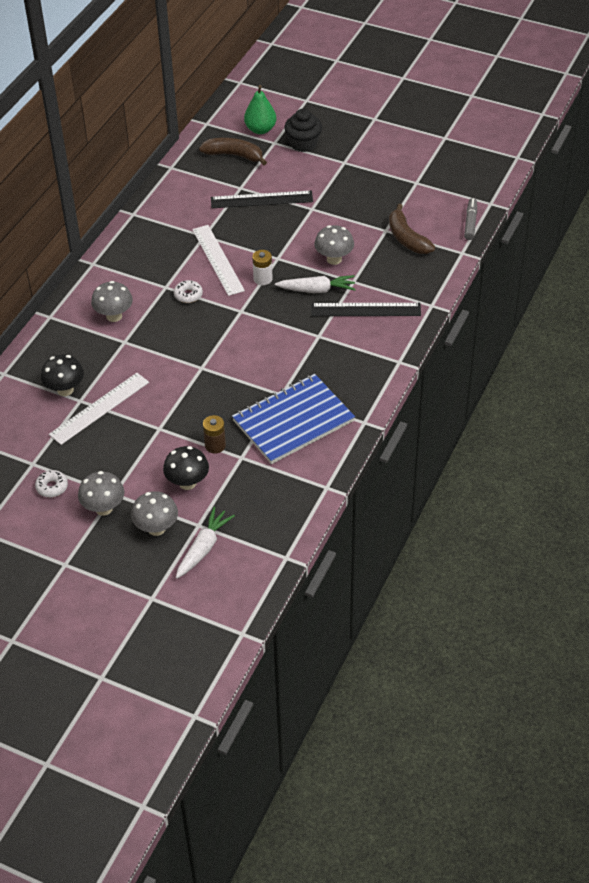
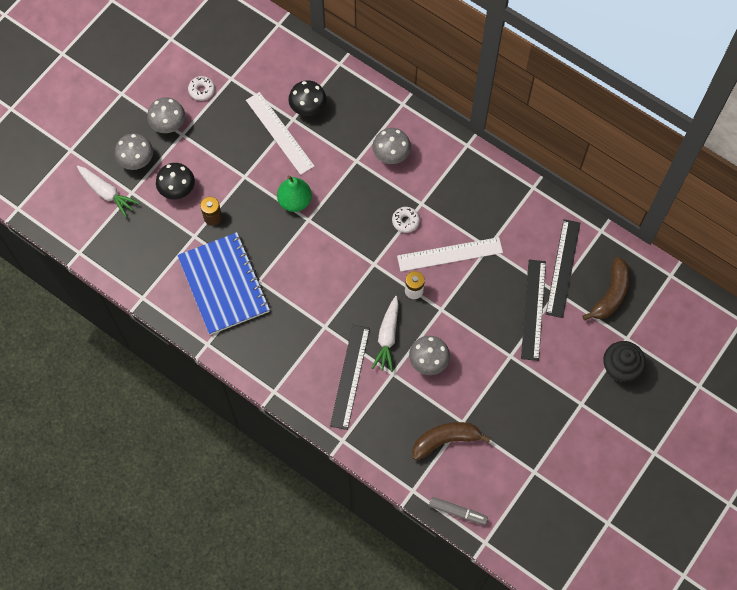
camera: 100 degrees right, 20 degrees up
green pear [244,85,276,134] -> green pear moved to [277,175,312,212]
none -> black ruler [546,219,580,318]

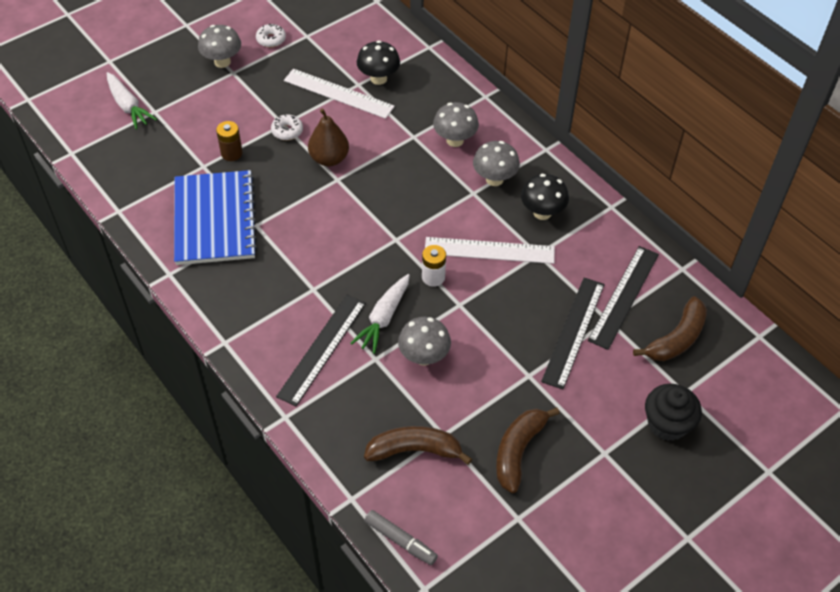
camera: 15 degrees right, 15 degrees down
grey mushroom [115,133,153,170] -> grey mushroom moved to [473,141,520,186]
black mushroom [156,163,195,199] -> black mushroom moved to [521,174,569,220]
white ruler [246,92,314,175] -> white ruler turned 45 degrees counterclockwise [284,69,395,119]
green pear [277,175,312,212] -> brown pear [308,109,349,166]
white donut [392,207,420,233] -> white donut moved to [271,114,303,140]
none -> brown banana [496,407,560,493]

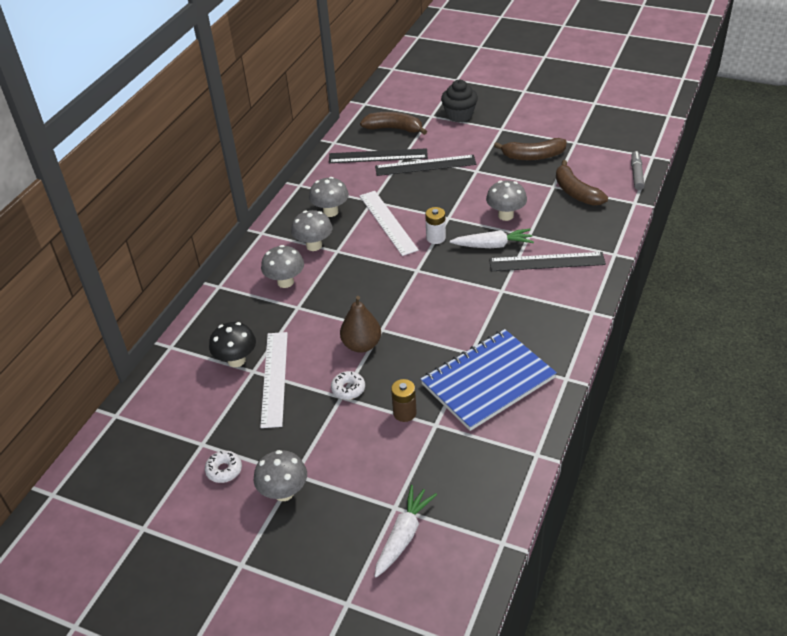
camera: 115 degrees left, 10 degrees down
black mushroom [521,174,569,220] -> grey mushroom [309,177,349,217]

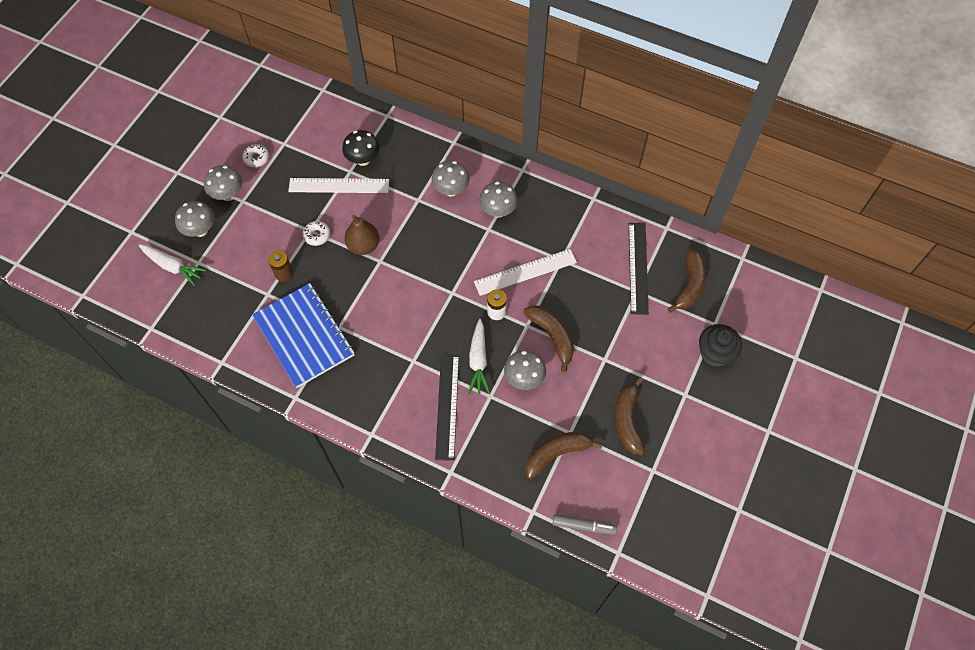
camera: 90 degrees right, 20 degrees up
grey mushroom [309,177,349,217] -> grey mushroom moved to [175,201,215,237]
black ruler [375,155,476,176] -> none
none -> brown banana [523,306,574,372]

